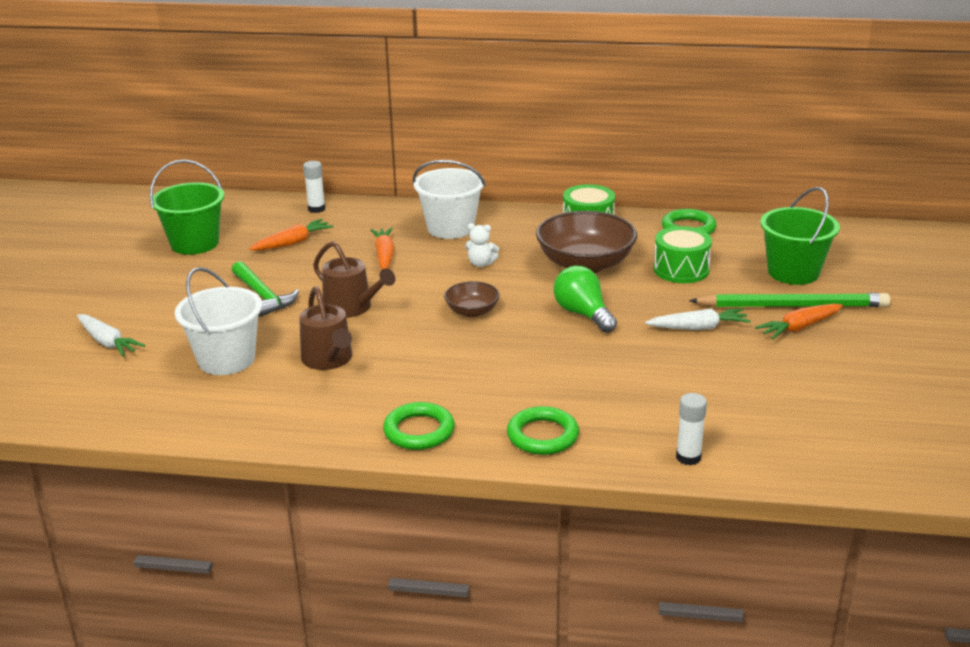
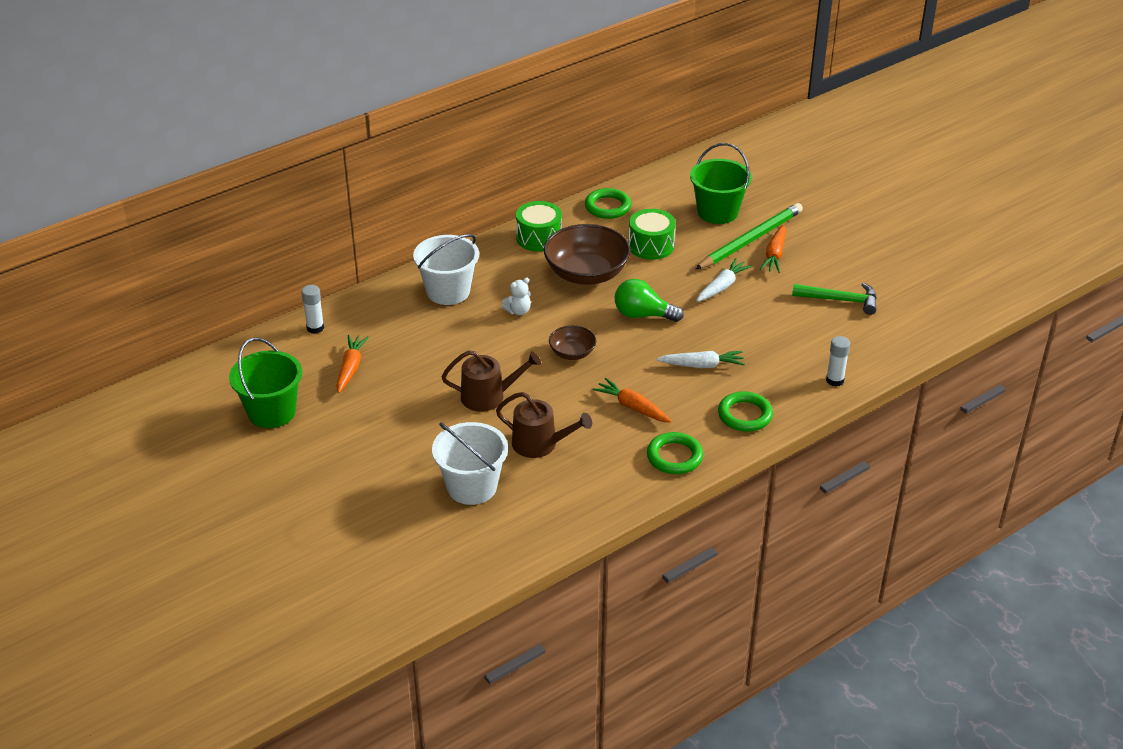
camera: 45 degrees left, 10 degrees up
white carrot [77,314,145,357] -> white carrot moved to [657,351,745,368]
green hammer [232,261,299,317] -> green hammer moved to [792,283,877,315]
orange carrot [370,227,394,269] -> orange carrot moved to [593,378,671,423]

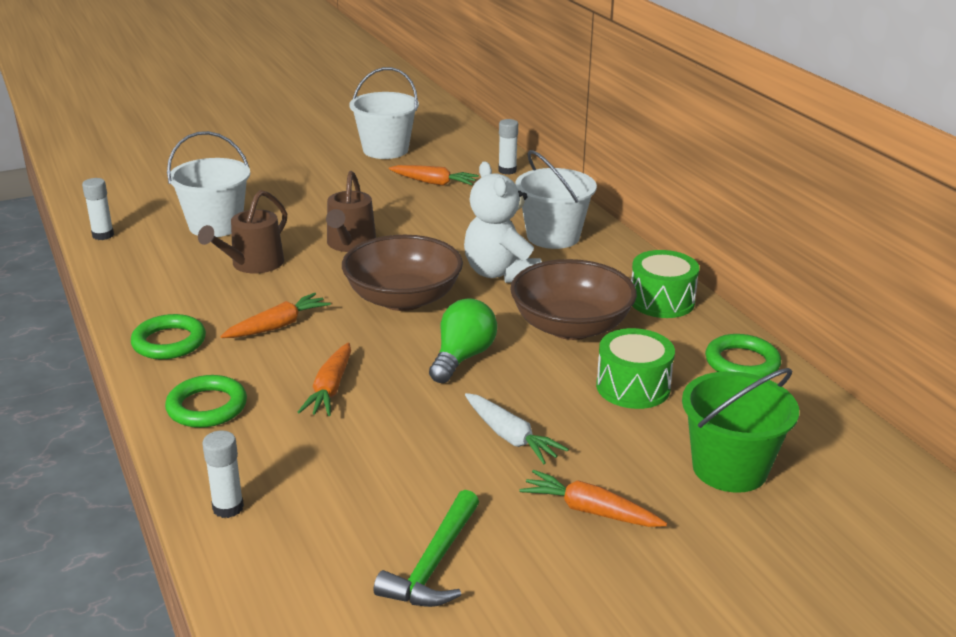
camera: 100 degrees right, 10 degrees down
green bucket [229,338,302,428] -> white bucket [350,67,419,159]
white teddy bear [501,278,531,315] -> white teddy bear [464,161,542,283], size x2.12
brown bowl [549,325,596,360] -> brown bowl [342,235,463,311], size x1.93
white carrot [657,351,745,368] -> orange carrot [298,342,351,416]
green pencil [696,203,803,269] -> none
none -> white glue stick [82,178,114,240]

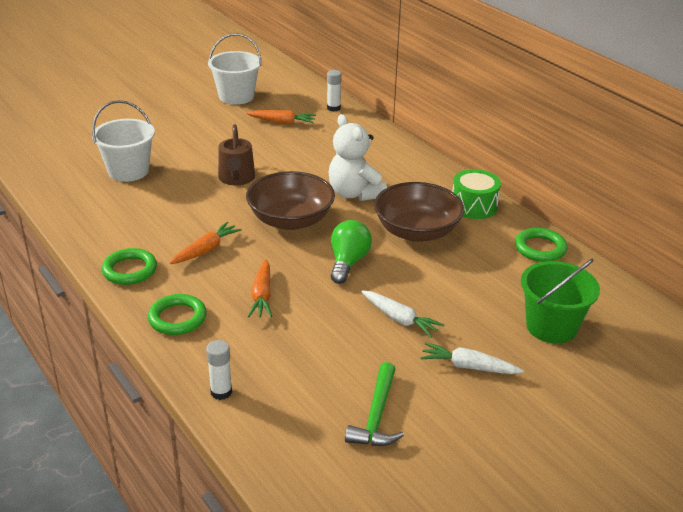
camera: 10 degrees left, 5 degrees up
white glue stick [82,178,114,240] -> none
brown watering can [198,190,287,274] -> none
white bucket [515,150,597,249] -> none
orange carrot [519,470,667,527] -> white carrot [420,342,524,374]
green drum [596,328,675,409] -> none

